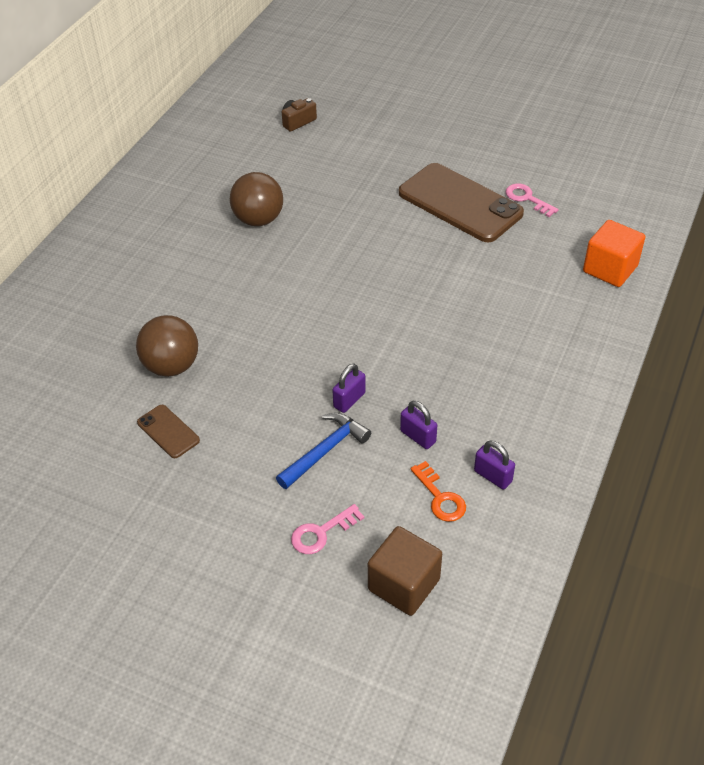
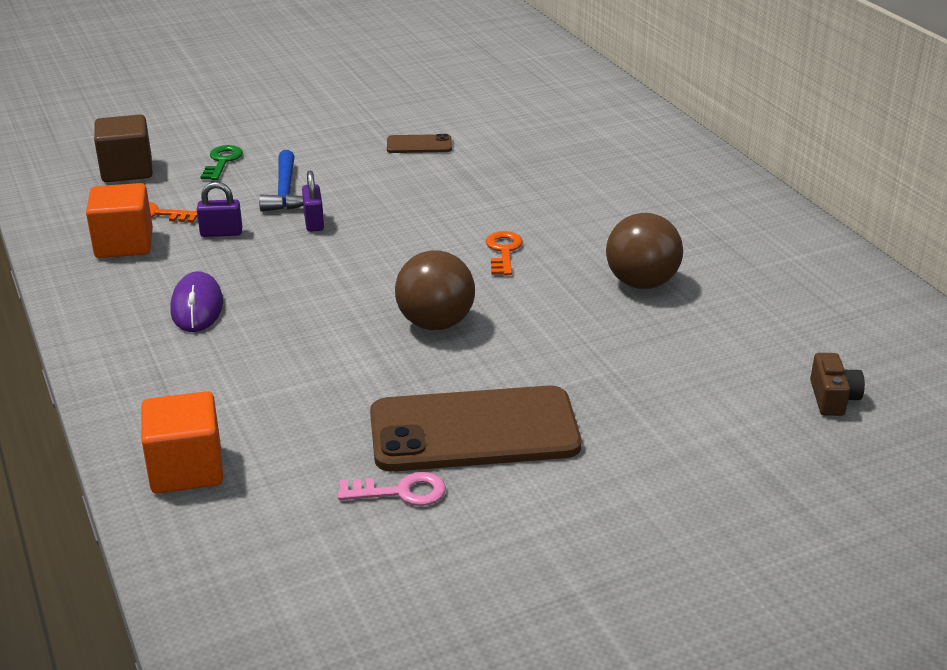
camera: 130 degrees right, 15 degrees down
brown ball [136,315,198,377] -> brown ball moved to [395,250,475,330]
pink key [291,504,364,554] -> green key [200,145,243,180]
purple padlock [474,441,515,490] -> orange cube [86,183,153,258]
none -> purple mouse [170,271,223,332]
none -> orange key [486,231,523,275]

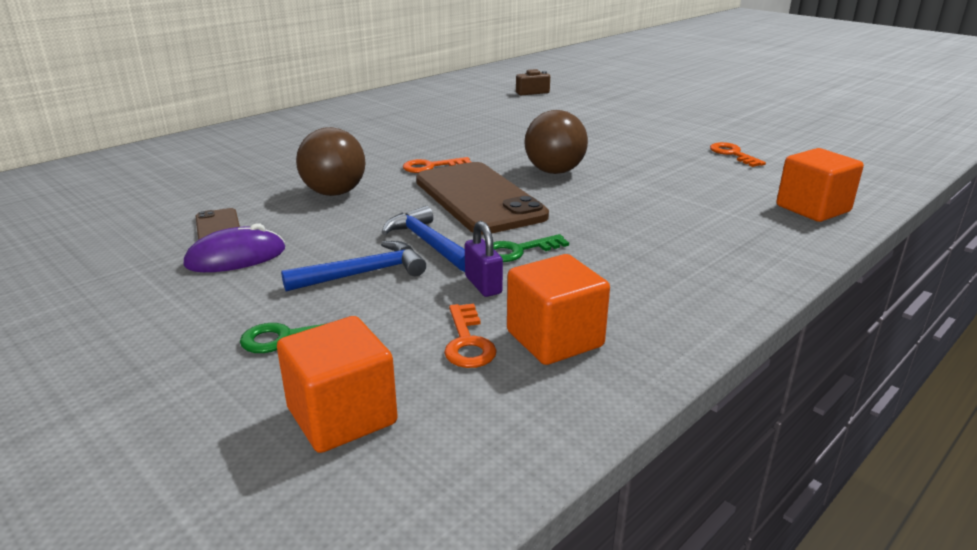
camera: 110 degrees left, 5 degrees down
brown cube [94,114,153,182] -> orange cube [277,316,398,453]
purple mouse [170,271,223,332] -> purple mouse moved to [184,223,285,272]
purple padlock [302,171,324,232] -> blue hammer [381,206,465,272]
pink key [338,472,446,506] -> orange key [710,142,766,167]
brown phone [370,385,581,472] -> brown phone moved to [416,162,549,235]
brown ball [606,213,683,289] -> brown ball moved to [296,127,365,196]
none -> green key [493,234,569,262]

